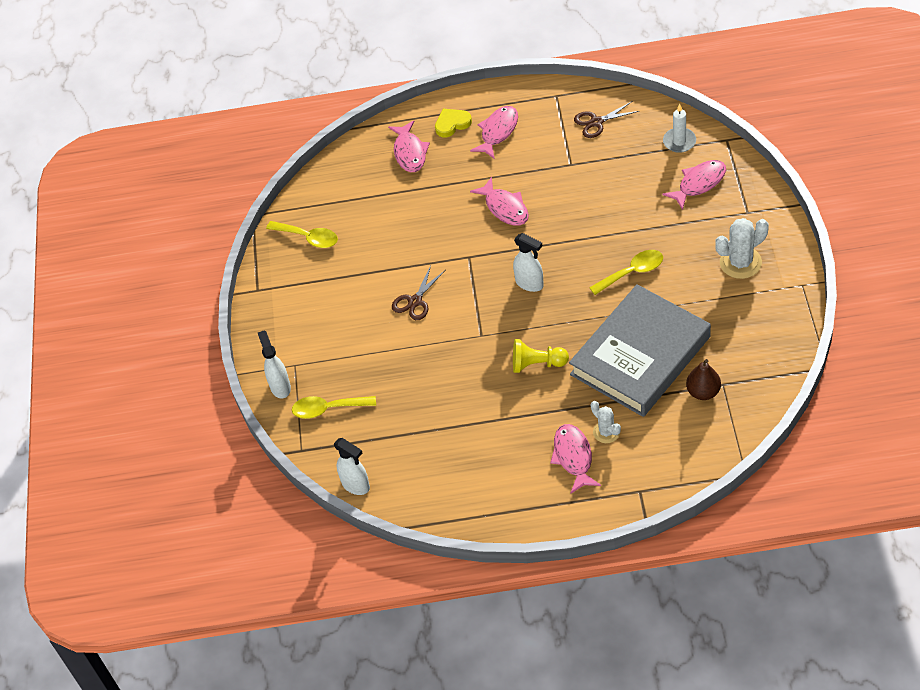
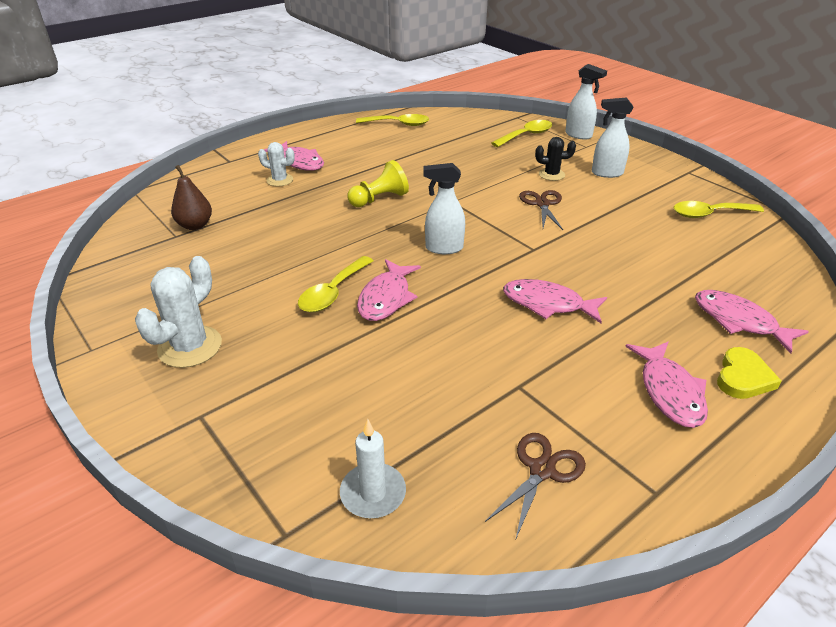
camera: 140 degrees right, 15 degrees down
white spray bottle [334,438,370,495] -> white spray bottle moved to [592,97,634,178]
grey book [569,284,711,417] -> none
pink fish [663,160,726,210] -> pink fish moved to [357,259,421,321]
none -> yellow spoon [356,114,429,126]
none -> black cactus [535,137,576,181]

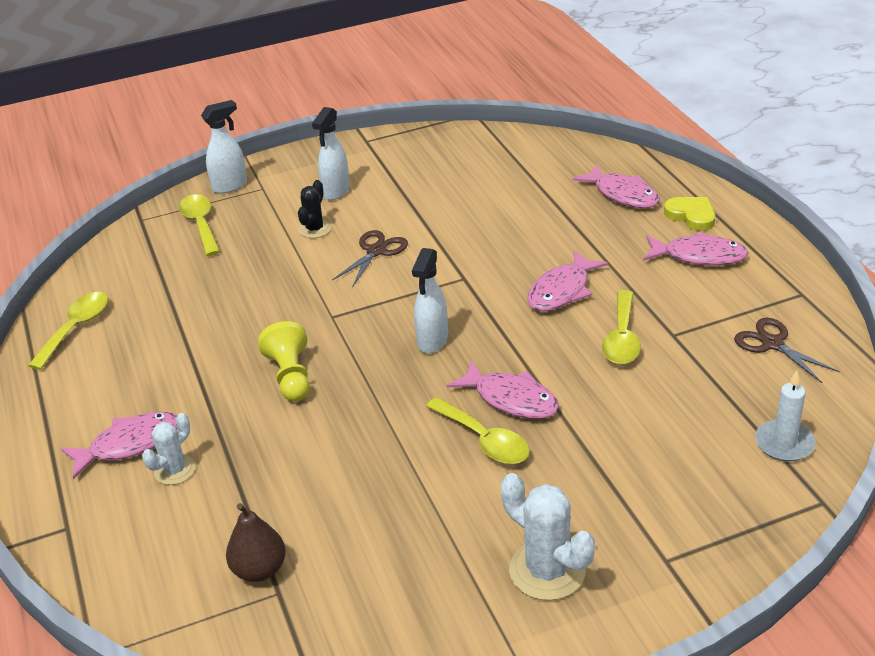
camera: 70 degrees left, 0 degrees up
brown scissors [519,190,563,230] -> brown scissors turned 105 degrees clockwise [332,230,408,288]
yellow spoon [673,201,764,218] -> yellow spoon moved to [602,290,641,364]
pink fish [695,290,809,353] -> pink fish turned 105 degrees counterclockwise [572,164,660,208]

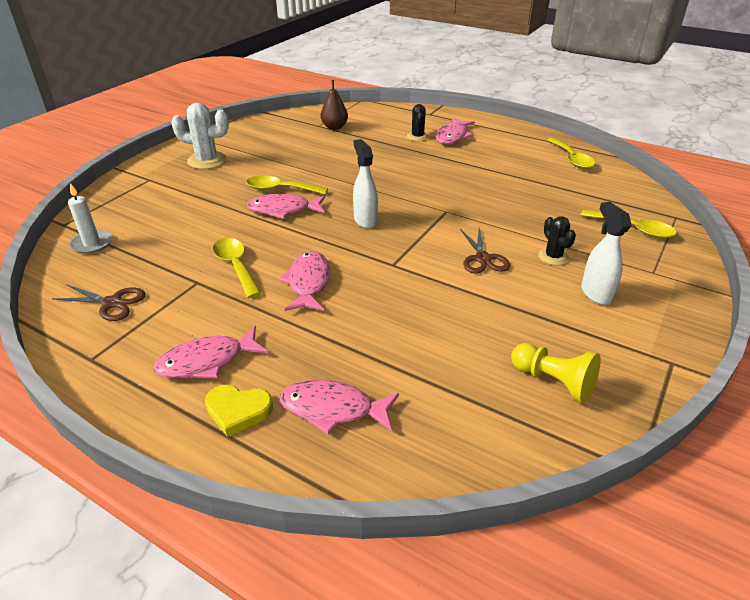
camera: 140 degrees right, 0 degrees up
white cactus [142,413,196,485] -> black cactus [407,104,429,141]
white spray bottle [201,100,247,194] -> none
yellow pawn [258,321,310,402] -> yellow pawn moved to [511,343,601,403]

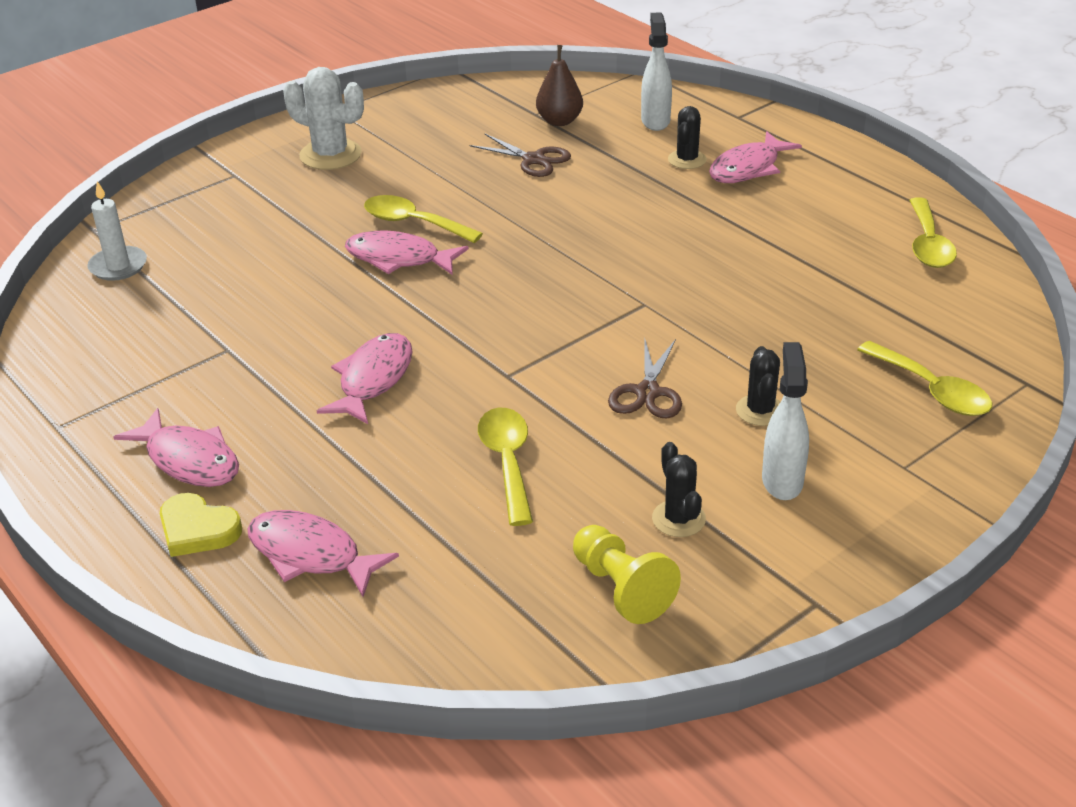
camera: 20 degrees right, 0 degrees up
brown scissors [52,284,146,321] -> brown scissors moved to [469,134,571,177]
pink fish [153,325,268,379] -> pink fish turned 135 degrees counterclockwise [113,408,239,487]
yellow spoon [213,238,261,298] -> yellow spoon moved to [478,408,533,526]
white spray bottle [353,139,378,229] -> white spray bottle moved to [641,12,672,131]
none -> black cactus [652,442,706,537]

